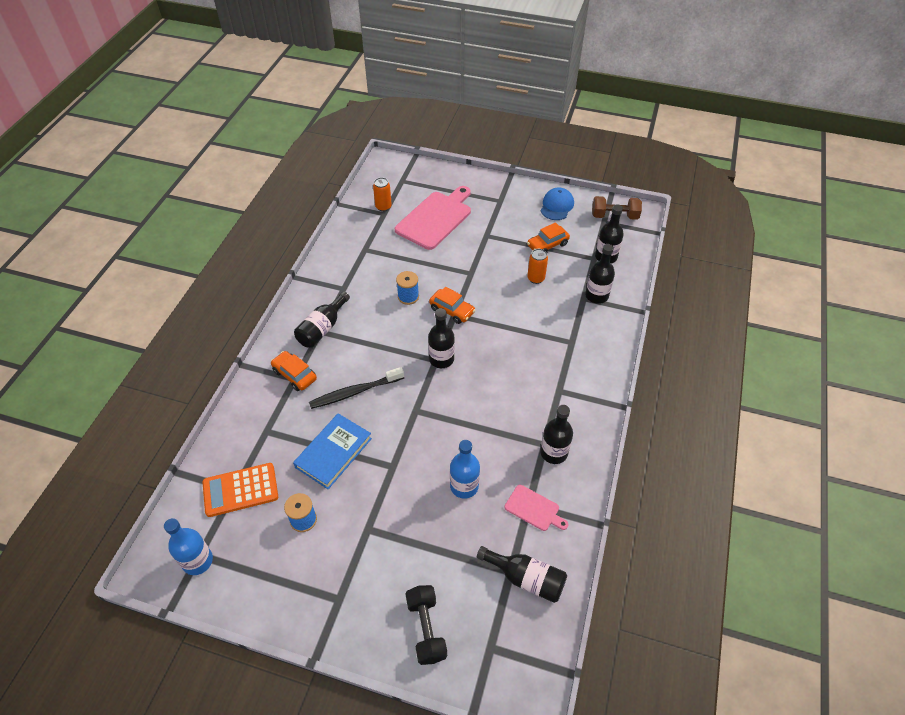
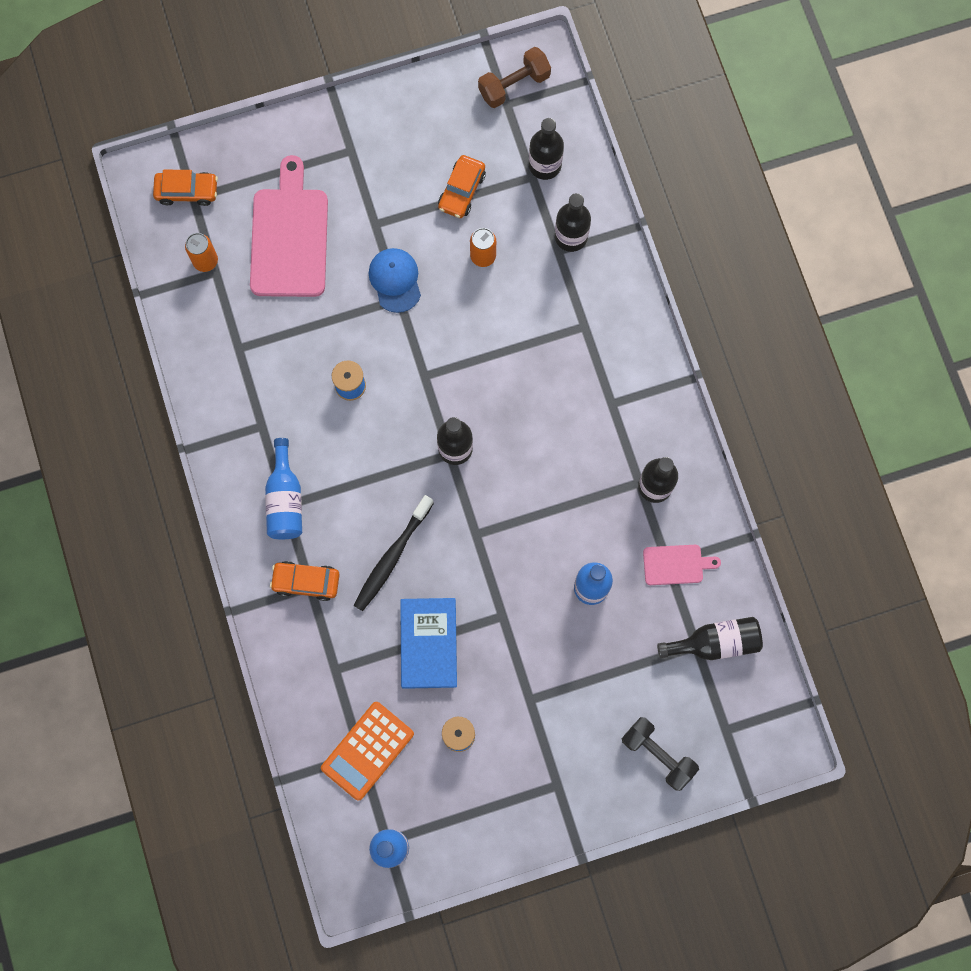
camera: 35 degrees left, 25 degrees up
black bottle [294,291,350,348] -> blue bottle [265,438,302,539]
orange car [429,287,475,324] -> orange car moved to [153,170,218,206]
blue cap [541,188,574,220] -> blue cap moved to [369,248,421,313]

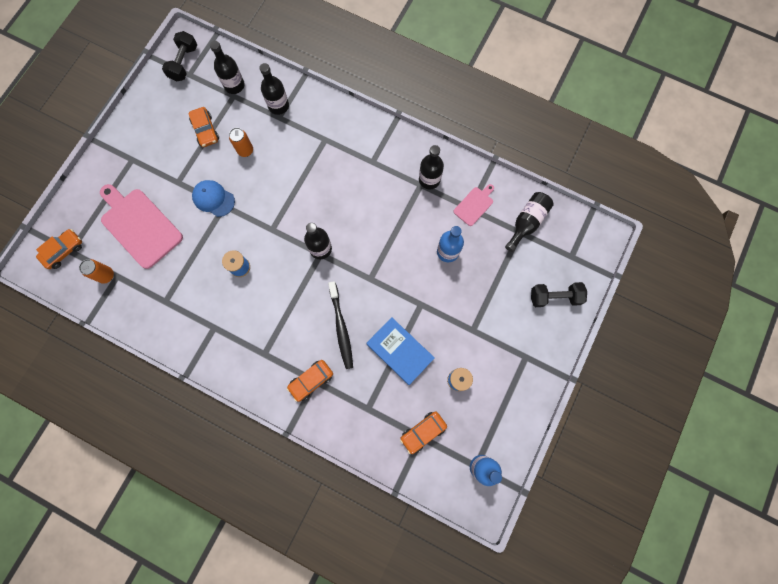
camera: 45 degrees left, 0 degrees up
blue bottle [265,438,302,539] -> none
orange calculator [321,702,414,801] -> orange car [400,411,447,454]
brown dumbbell [478,47,551,108] -> black dumbbell [162,31,197,82]

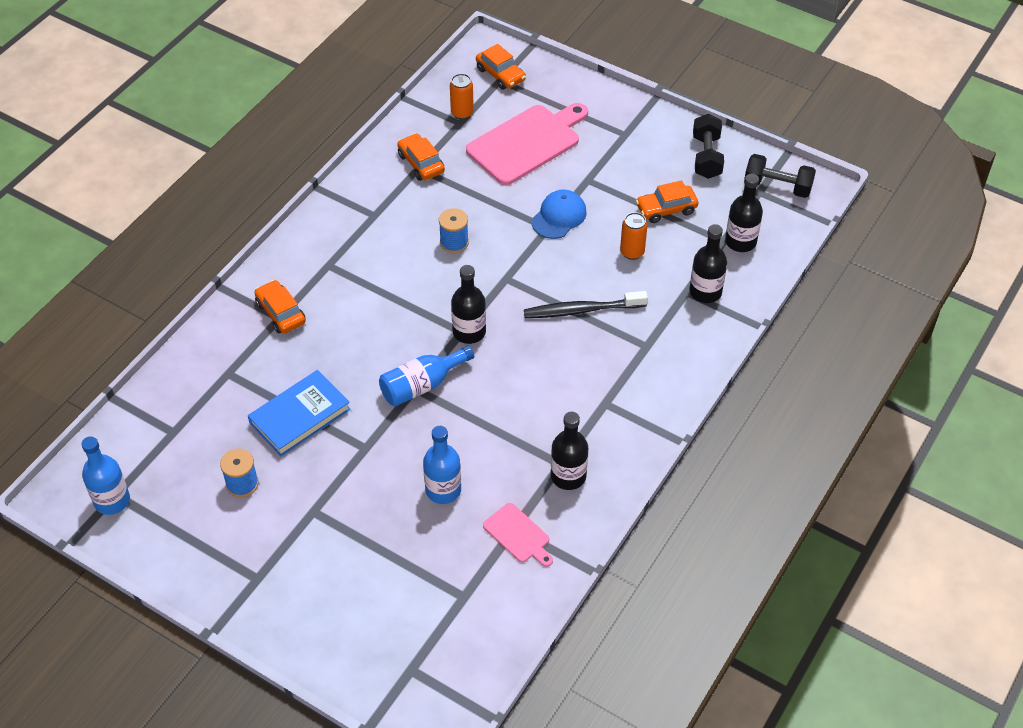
camera: 95 degrees right, 25 degrees down
black toothbrush [328,281,353,369] -> black toothbrush moved to [524,291,648,318]
orange car [400,411,447,454] -> orange car moved to [397,133,445,181]
black bottle [505,192,554,252] -> none
black dumbbell [531,282,587,307] -> black dumbbell moved to [693,114,724,179]
none -> blue bottle [379,345,474,406]

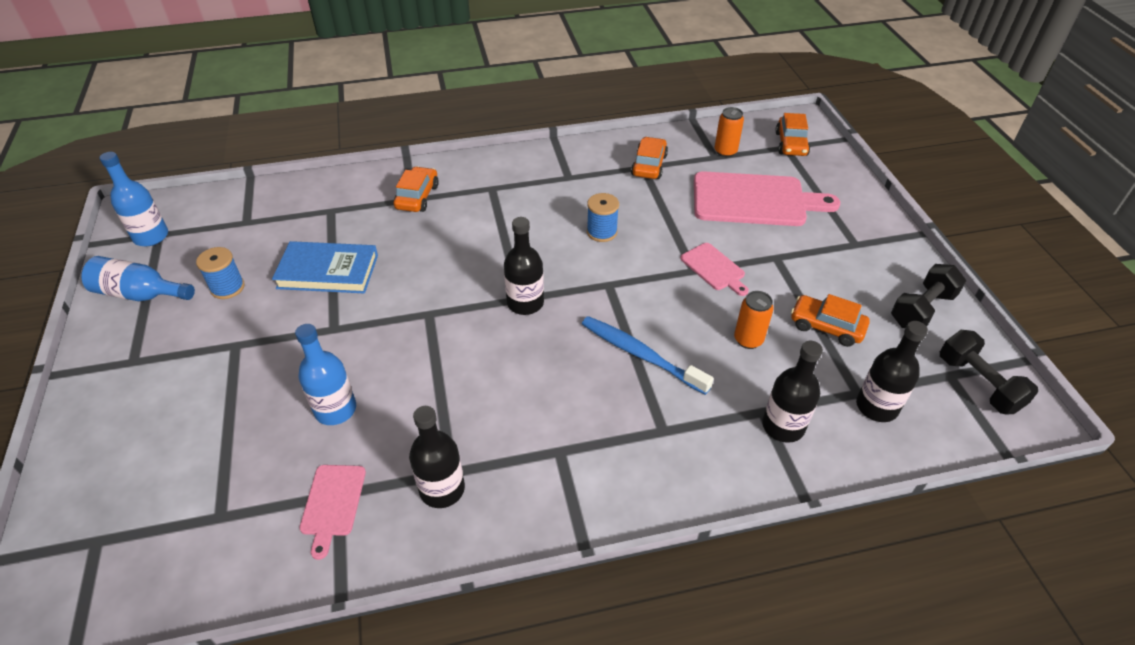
camera: 45 degrees right, 5 degrees down
blue bottle [379,345,474,406] -> blue bottle moved to [81,256,195,301]
black toothbrush [524,291,648,318] -> blue toothbrush [582,316,714,395]
blue cap [531,190,587,239] -> pink cutting board [680,243,749,296]

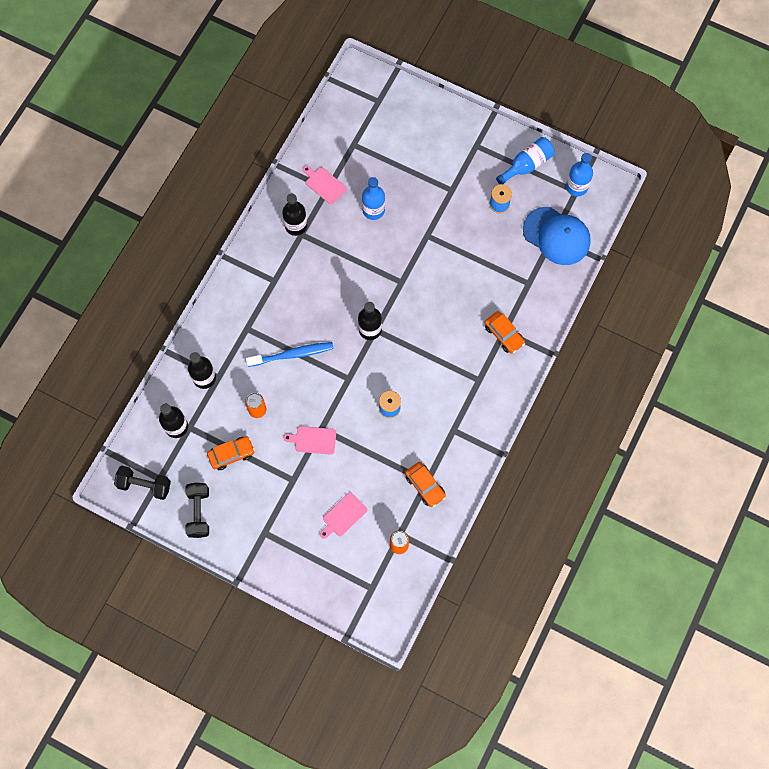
camera: 130 degrees right, 25 degrees up
blue book [272,241,378,293] -> none
pink cutting board [694,171,840,226] -> pink cutting board [320,492,367,539], size x0.50
orange car [775,113,810,156] -> none
none -> blue cap [523,207,591,265]

